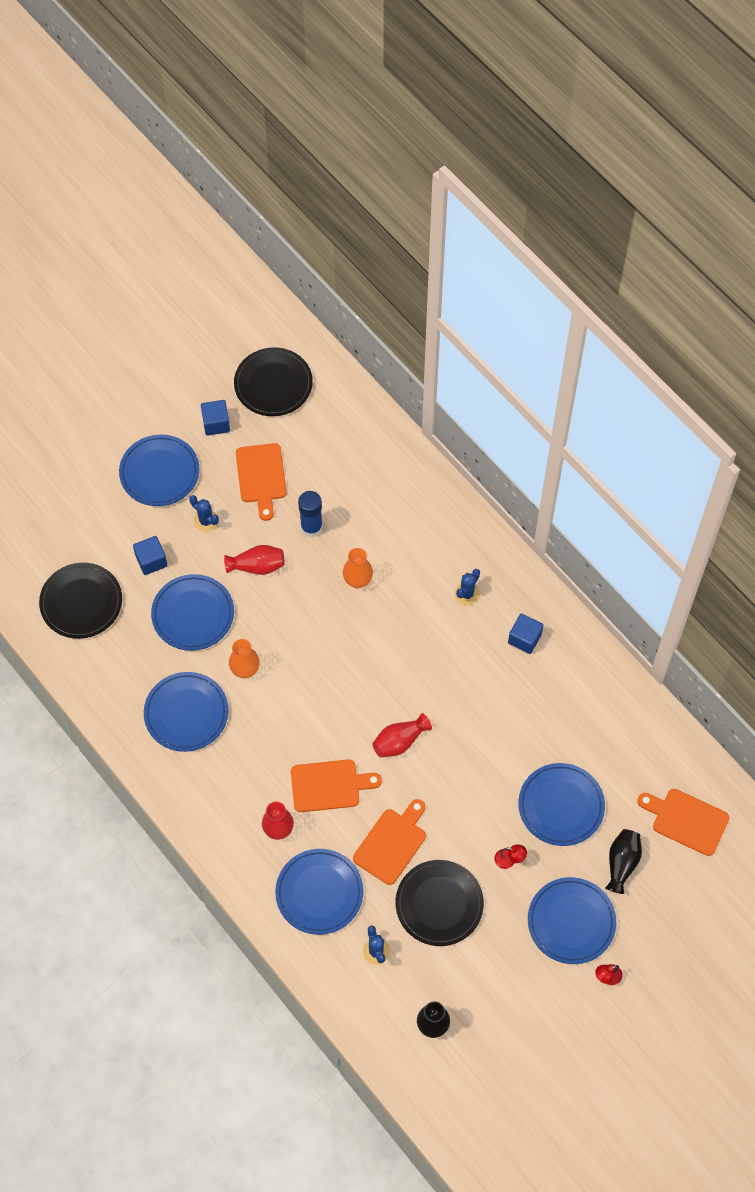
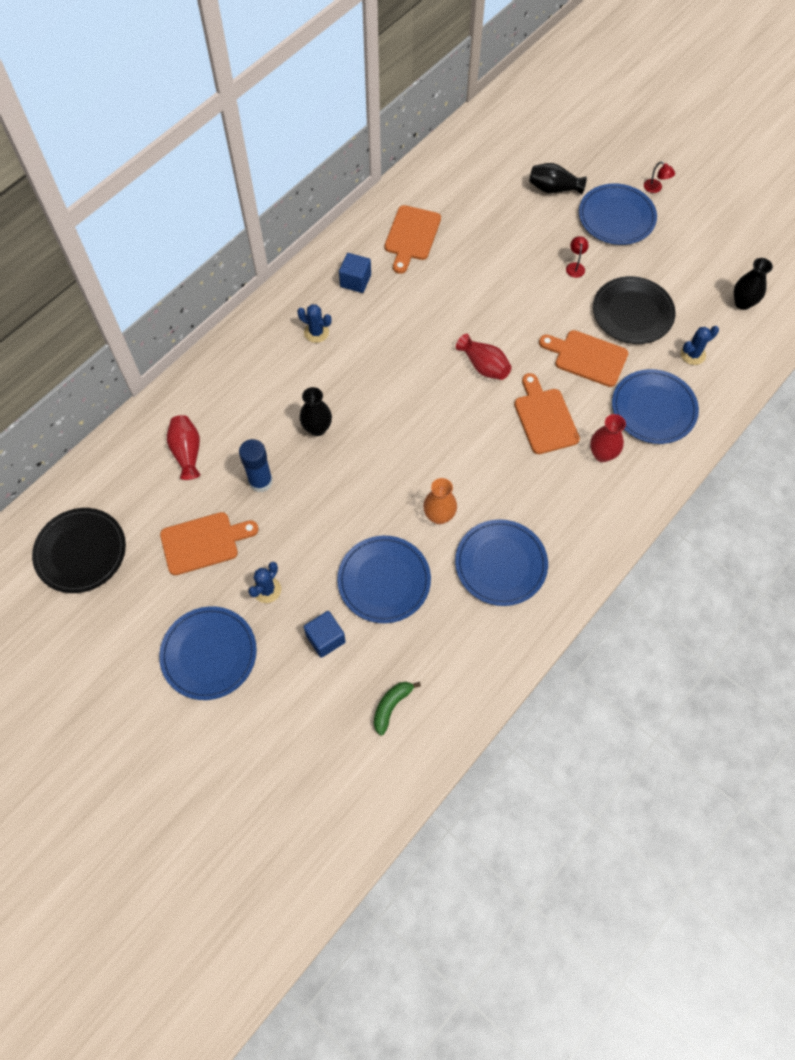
camera: 100 degrees left, 0 degrees up
black plate [39,563,122,639] -> green banana [374,682,421,735]
blue cube [201,400,230,436] -> none
red vase [224,545,285,575] -> red vase moved to [167,415,201,480]
orange vase [343,548,373,589] -> black vase [300,387,332,436]
blue plate [518,763,605,846] -> none
orange cutting board [637,789,729,856] -> orange cutting board moved to [385,205,441,274]

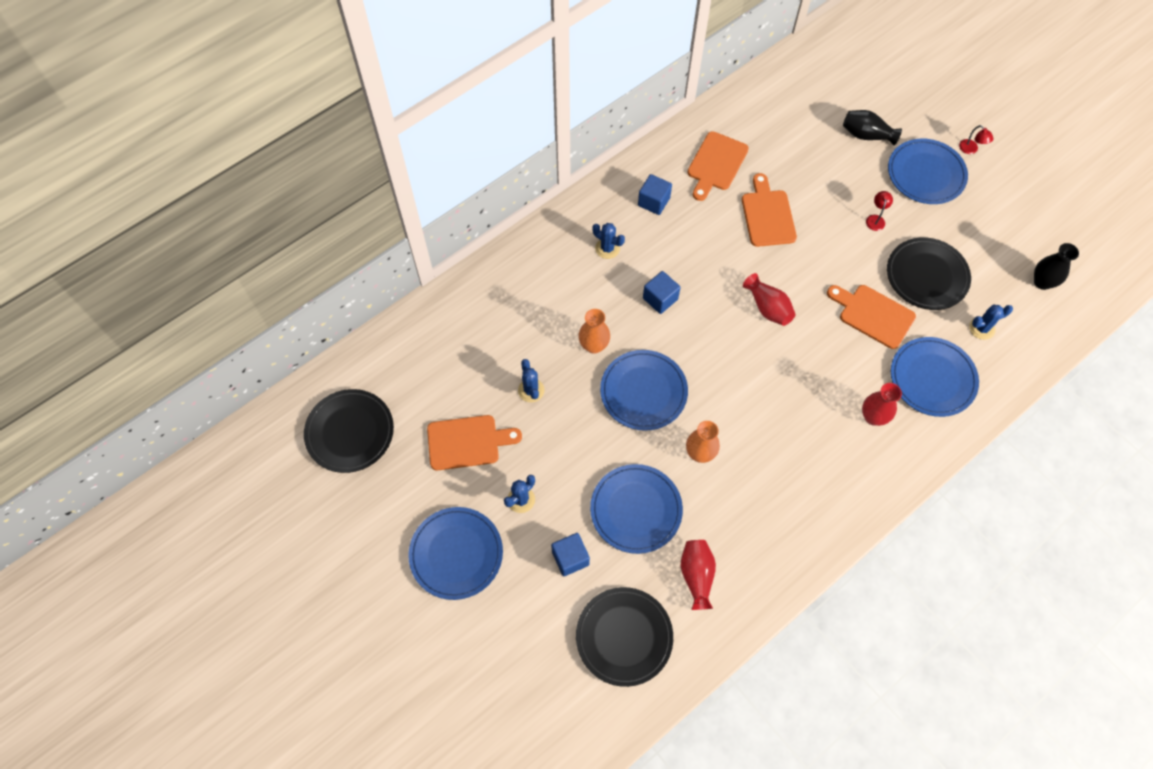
camera: 10 degrees right, 0 degrees up
red vase [167,415,201,480] -> red vase moved to [681,540,716,610]
blue glue stick [239,439,273,492] -> blue cactus [518,359,545,402]
black vase [300,387,332,436] -> orange vase [578,309,610,354]
green banana [374,682,421,735] -> black plate [576,587,673,687]
blue plate [455,519,548,606] -> blue plate moved to [600,350,688,431]
orange cutting board [514,373,580,454] -> orange cutting board moved to [742,173,797,247]
none -> blue cube [643,271,681,314]

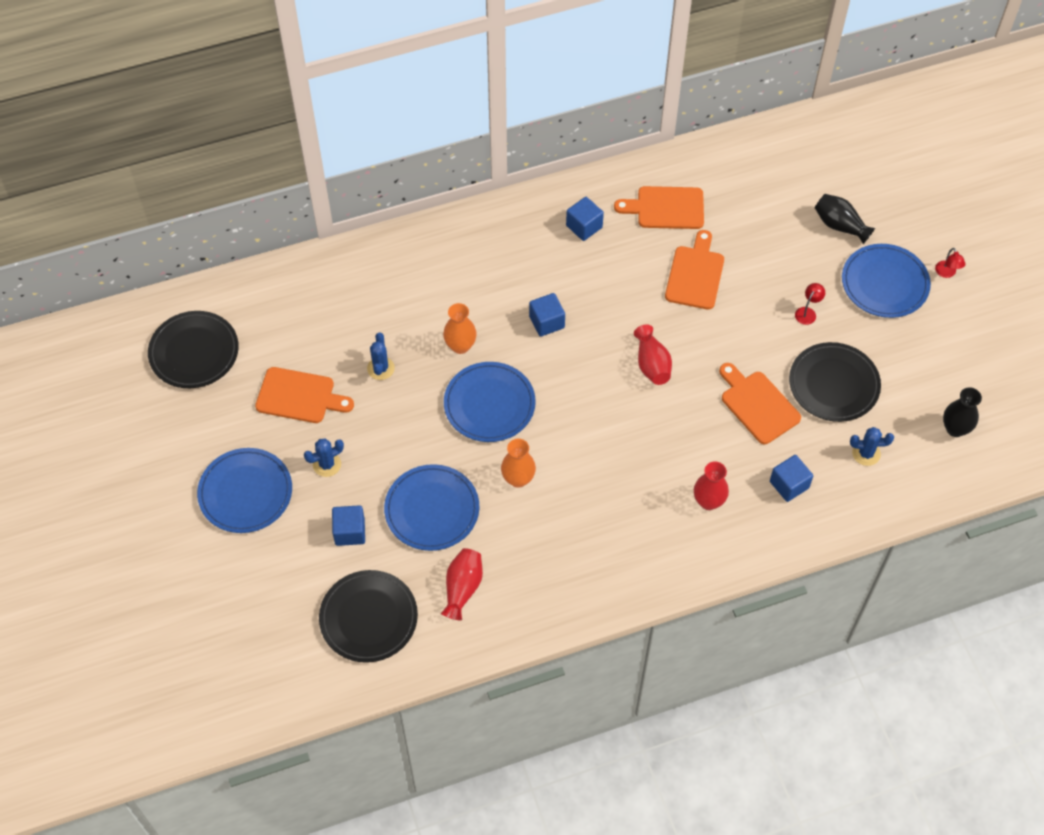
camera: 20 degrees right, 5 degrees down
blue cactus [592,223,625,259] -> none
orange cutting board [687,131,749,201] -> orange cutting board turned 45 degrees clockwise [614,186,704,229]
blue plate [891,337,979,417] -> blue cube [770,455,813,502]

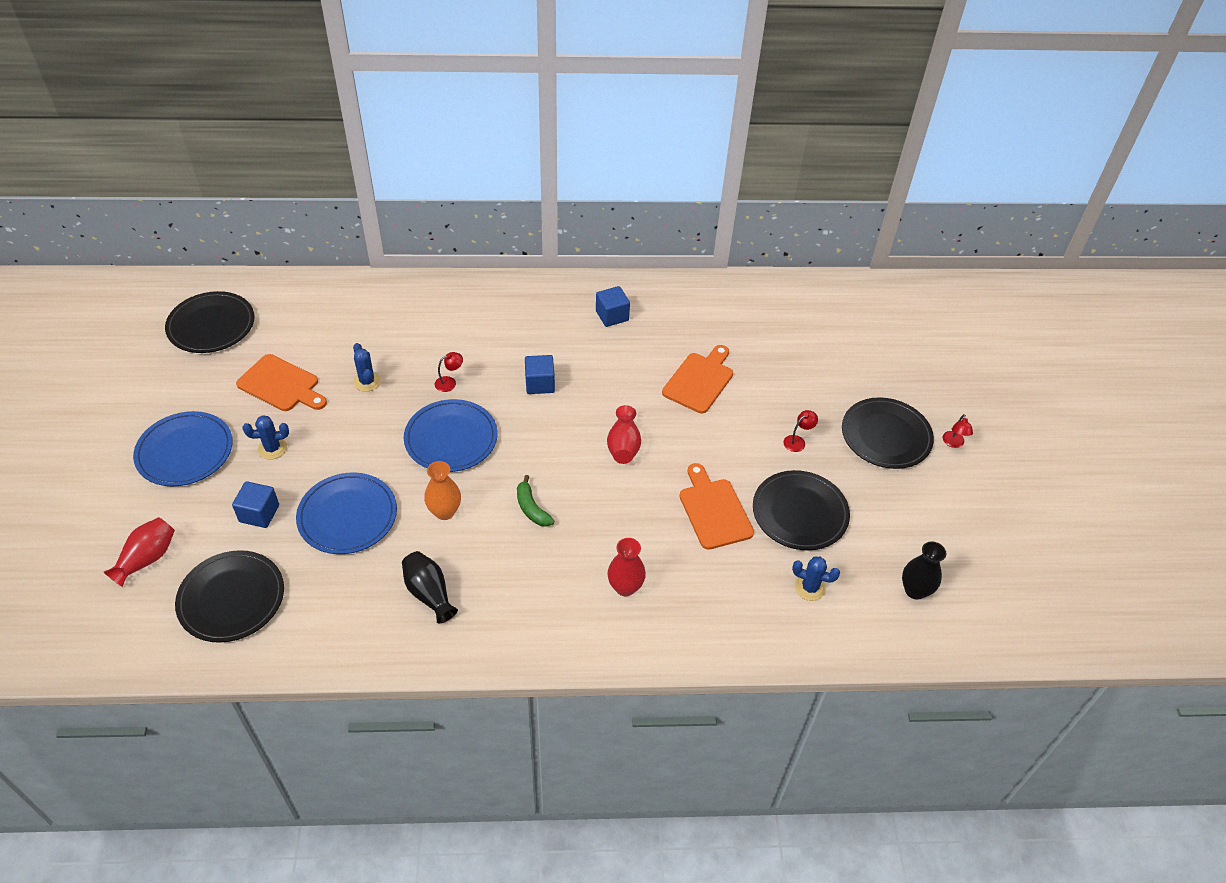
camera: 15 degrees right, 10 degrees down
blue cactus [367,332,395,380] -> blue cactus turned 45 degrees counterclockwise [353,343,381,392]
red vase [441,548,483,620] -> red vase moved to [104,517,175,587]
orange vase [443,303,477,354] -> red lamp [435,352,463,392]
orange cutting board [614,186,704,229] -> none
blue cube [770,455,813,502] -> none
black vase [815,194,875,244] -> black vase moved to [402,551,458,623]
blue plate [842,244,931,318] -> black plate [842,397,934,469]
none -> green banana [517,475,554,527]

